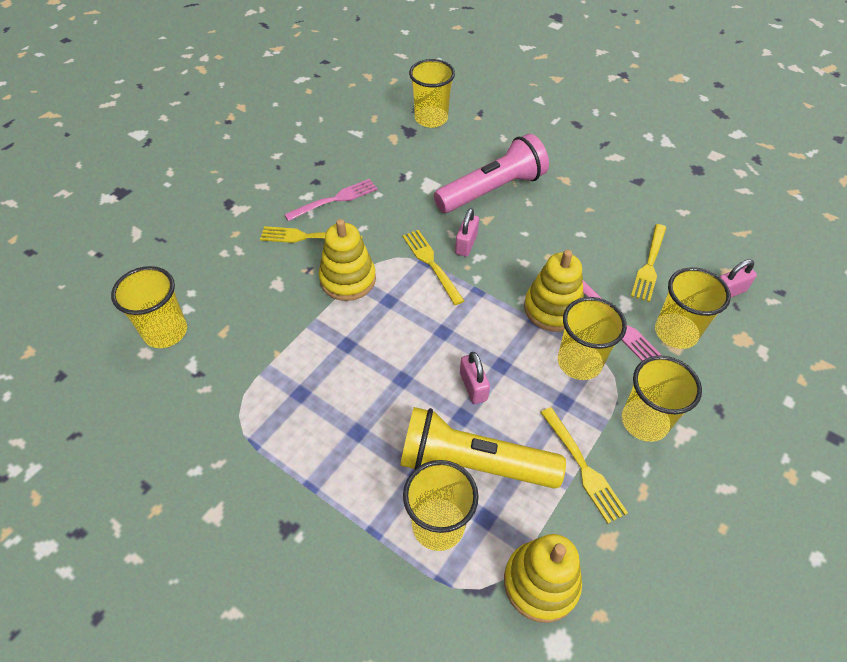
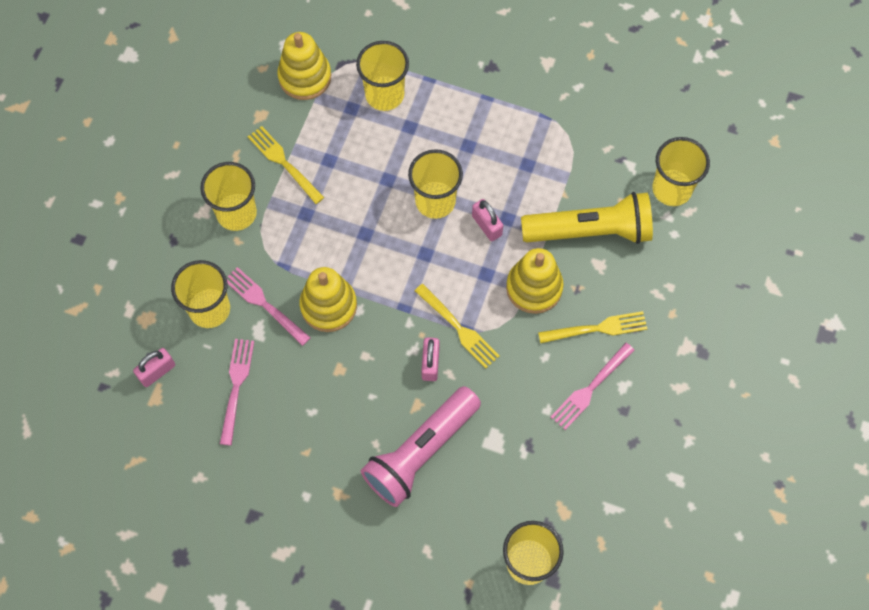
camera: 165 degrees right, 15 degrees up
yellow flashlight [400,407,566,489] -> yellow flashlight moved to [521,192,653,244]
pink padlock [460,352,490,404] -> pink padlock moved to [472,199,503,241]
yellow cup [558,297,627,380] -> yellow cup moved to [408,149,463,219]
yellow fork [631,224,666,302] -> pink fork [220,339,254,446]

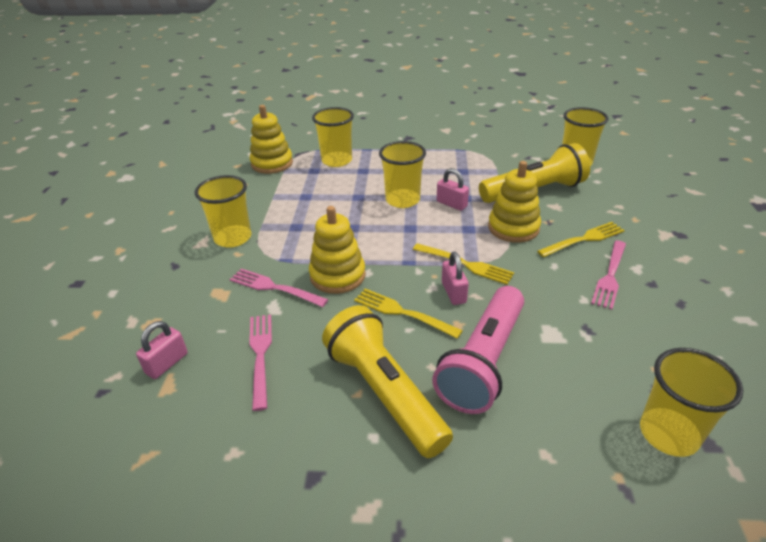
camera: 15 degrees left, 30 degrees down
yellow cup [171,260,230,328] -> none
yellow fork [248,126,324,204] -> yellow fork moved to [354,289,463,339]
none -> yellow flashlight [322,305,453,458]

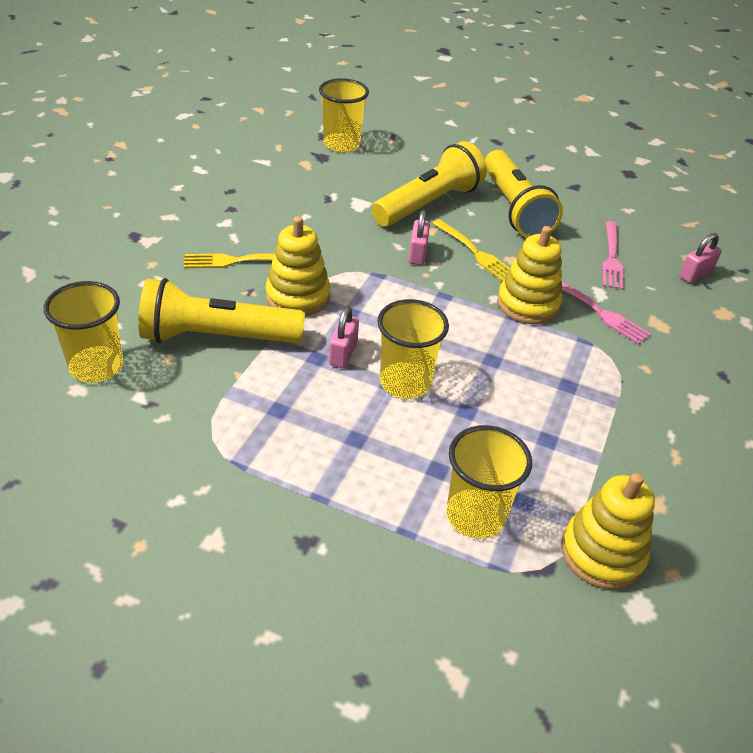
camera: 165 degrees left, 5 degrees up
yellow cup [195,175,251,248] -> none
yellow fork [413,243,514,285] -> none
pink flashlight [432,286,524,414] -> yellow flashlight [372,141,487,227]
pink padlock [437,168,469,211] -> pink padlock turned 45 degrees clockwise [329,306,359,368]
pink fork [591,241,626,310] -> none

